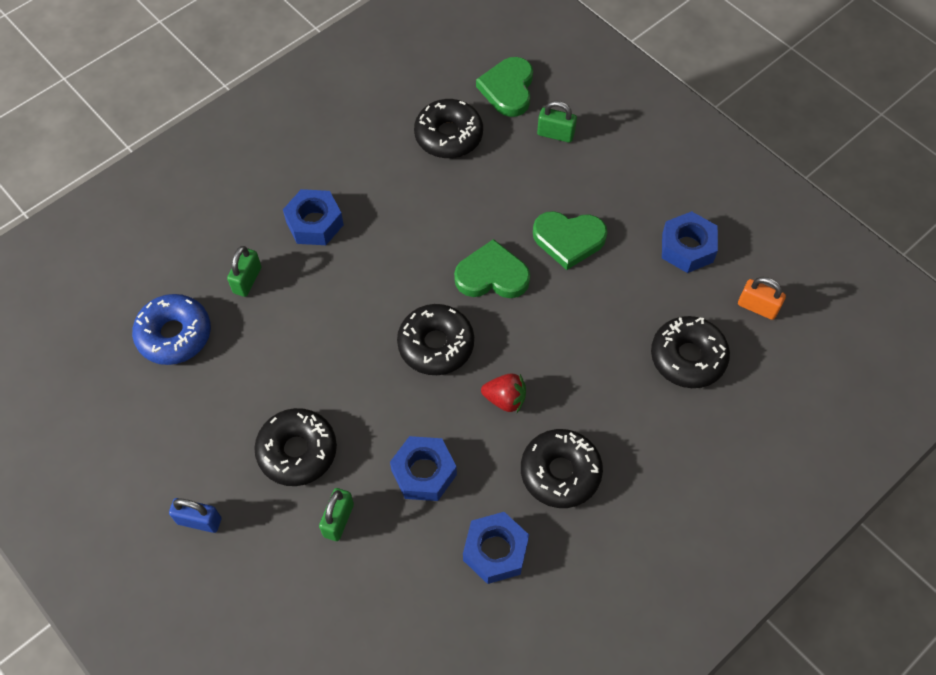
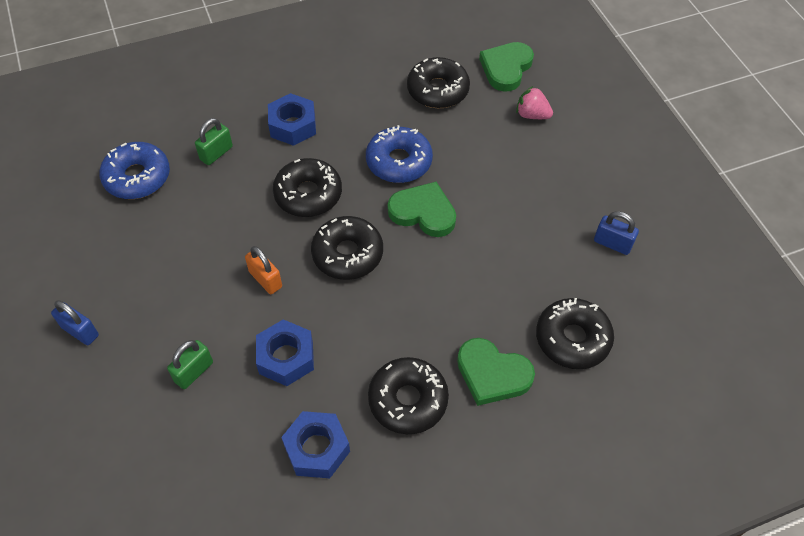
camera: 20 degrees right, 5 degrees down
black donut [254,408,337,486] -> black donut moved to [273,158,342,217]
red strawberry [481,373,526,413] -> none
green heart [533,211,607,270] -> green heart moved to [457,338,535,406]
green padlock [537,101,577,143] -> pink strawberry [516,86,553,119]
blue nut [662,211,718,273] -> blue padlock [594,211,639,255]
orange padlock [738,277,786,320] -> orange padlock moved to [245,246,282,294]
none -> blue donut [366,125,433,183]

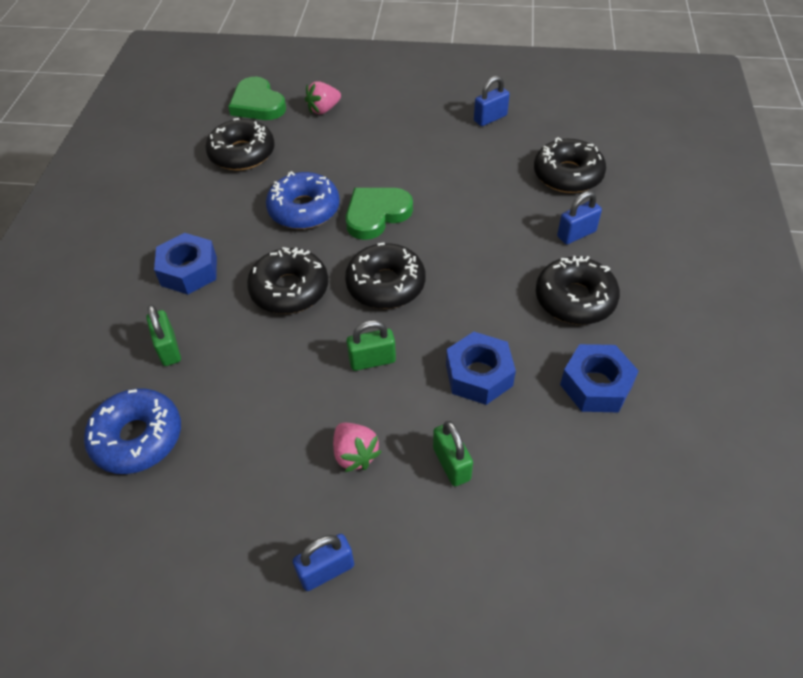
camera: 60 degrees left, 5 degrees down
orange padlock [245,246,282,294] -> green padlock [347,320,396,371]
green heart [457,338,535,406] -> blue padlock [557,191,602,244]
none -> pink strawberry [333,423,381,472]

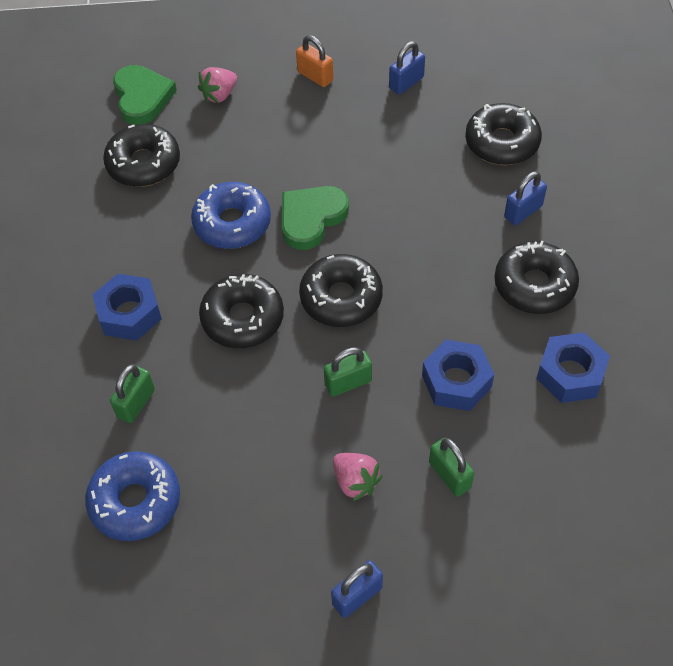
camera: 10 degrees left, 5 degrees up
green padlock [146,305,181,366] -> green padlock turned 60 degrees clockwise [110,364,155,423]
green heart [228,77,286,120] -> green heart turned 150 degrees counterclockwise [113,65,177,125]
none -> orange padlock [296,35,333,87]

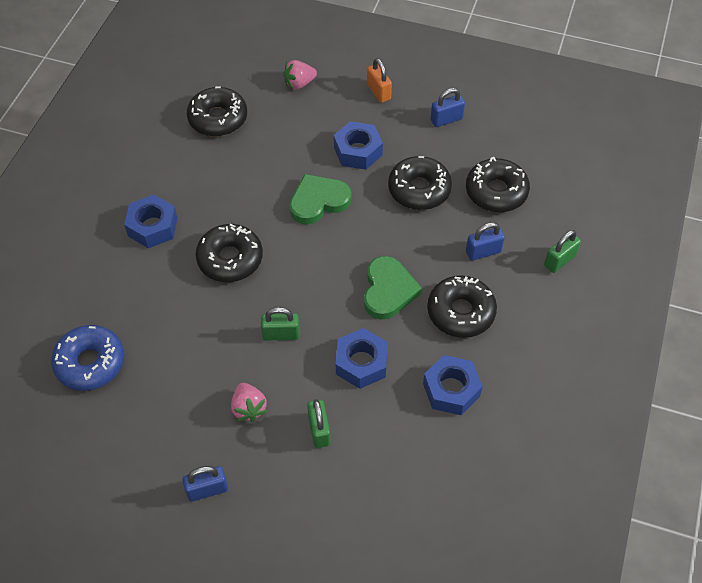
camera: 20 degrees right, 0 degrees up
green padlock [110,364,155,423] -> green padlock moved to [544,230,581,273]
green heart [113,65,177,125] -> green heart moved to [364,256,422,320]
blue donut [191,182,271,249] -> none
black donut [299,254,383,327] -> black donut moved to [388,156,452,210]
none -> blue nut [334,121,383,170]

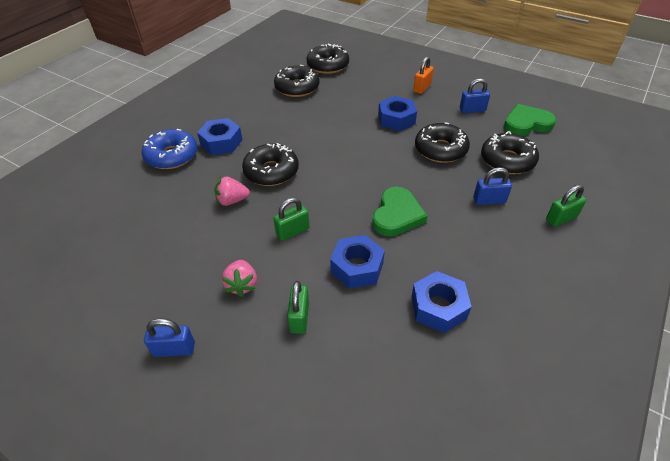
camera: 15 degrees right, 10 degrees down
blue donut [51,325,124,391] -> blue donut moved to [142,129,197,169]
green padlock [261,307,300,341] -> green padlock turned 45 degrees counterclockwise [273,198,309,241]
pink strawberry [283,60,317,89] -> pink strawberry moved to [214,177,250,206]
green heart [289,174,351,225] -> green heart moved to [504,104,556,136]
orange padlock [367,58,392,103] -> orange padlock turned 45 degrees clockwise [413,56,434,94]
black donut [427,275,497,338] -> black donut moved to [307,44,349,74]

